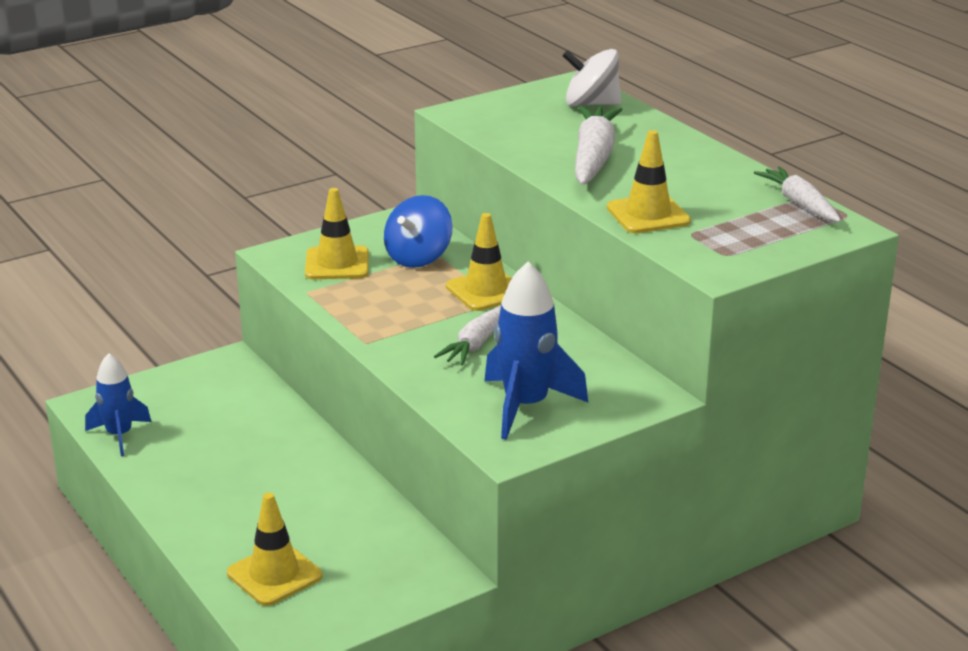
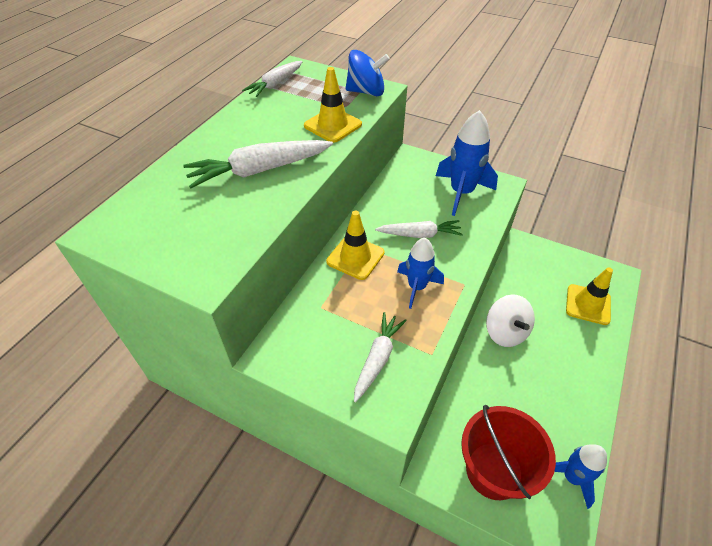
camera: 120 degrees left, 20 degrees up
yellow traffic cone [305,188,369,279] -> white carrot [354,312,407,402]
blue spinning top [384,195,452,268] -> blue spinning top moved to [346,50,389,96]
white spinning top [562,49,621,106] -> white spinning top moved to [486,295,535,347]
none -> blue rocket [397,238,444,309]
none -> red bucket [461,405,556,500]

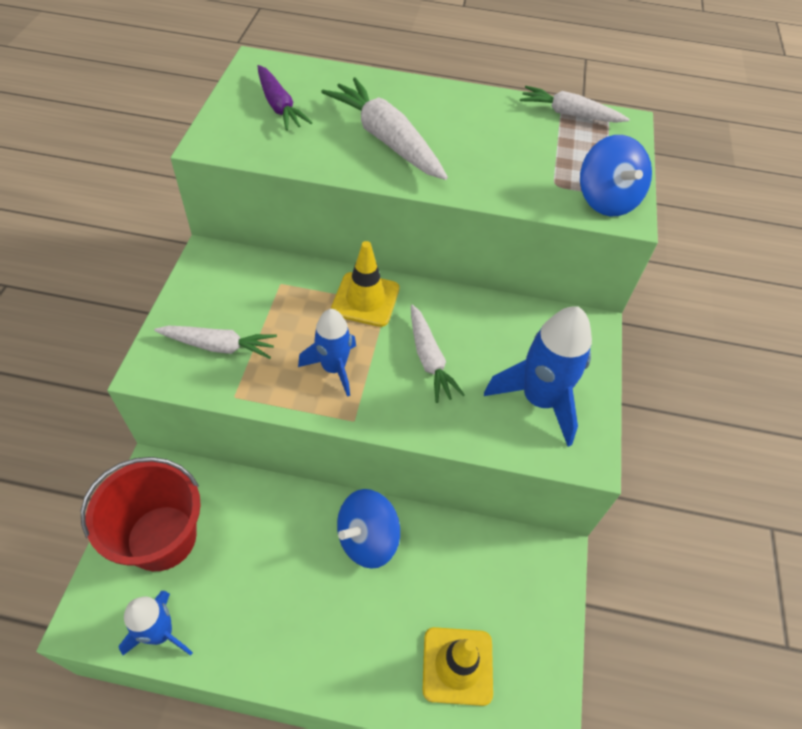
camera: 70 degrees right, 5 degrees up
yellow traffic cone [304,67,362,143] -> none
white spinning top [486,295,535,347] -> blue spinning top [337,489,400,569]
none -> purple carrot [257,65,312,131]

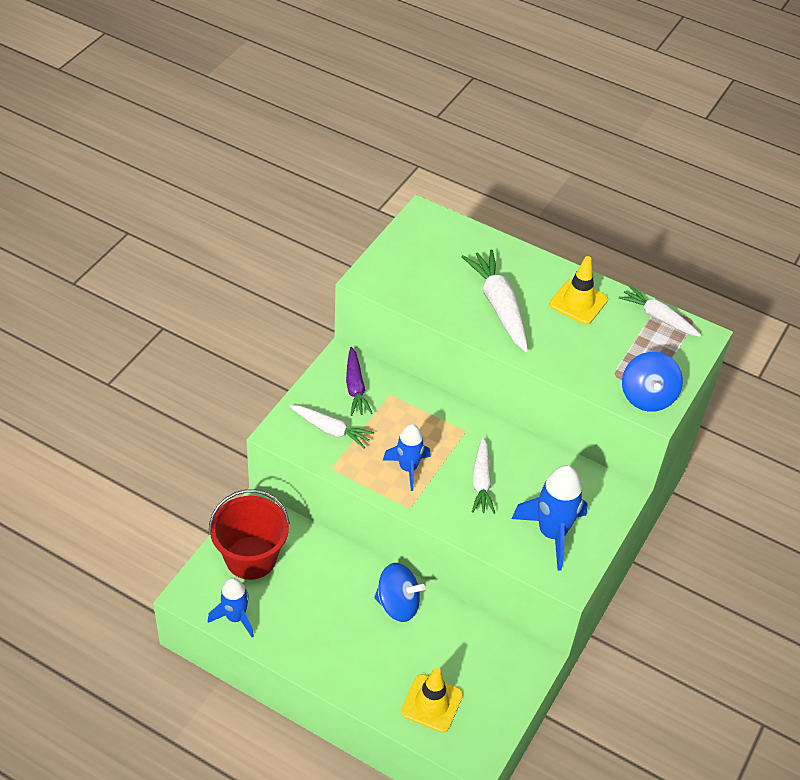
camera: 20 degrees right, 5 degrees down
purple carrot [257,65,312,131] -> purple carrot moved to [346,347,373,416]
yellow traffic cone [331,241,400,327] -> yellow traffic cone moved to [549,256,608,325]
blue spinning top [337,489,400,569] -> blue spinning top turned 150 degrees counterclockwise [375,563,425,622]

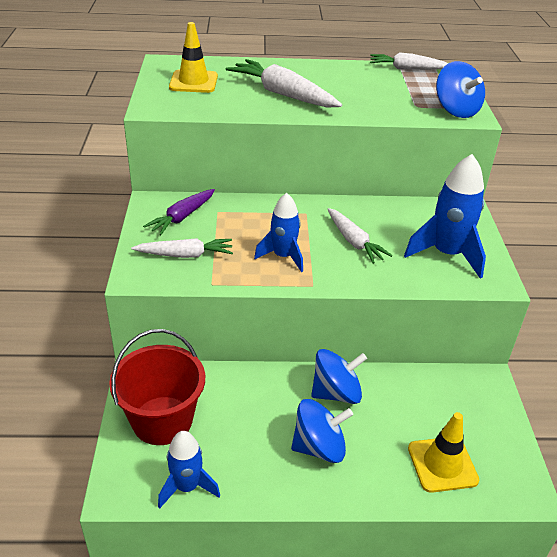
camera: 30 degrees left, 10 degrees down
purple carrot [346,347,373,416] -> purple carrot turned 75 degrees clockwise [143,189,215,235]
yellow traffic cone [549,256,608,325] -> yellow traffic cone moved to [169,22,218,93]
none -> blue spinning top [291,399,353,463]

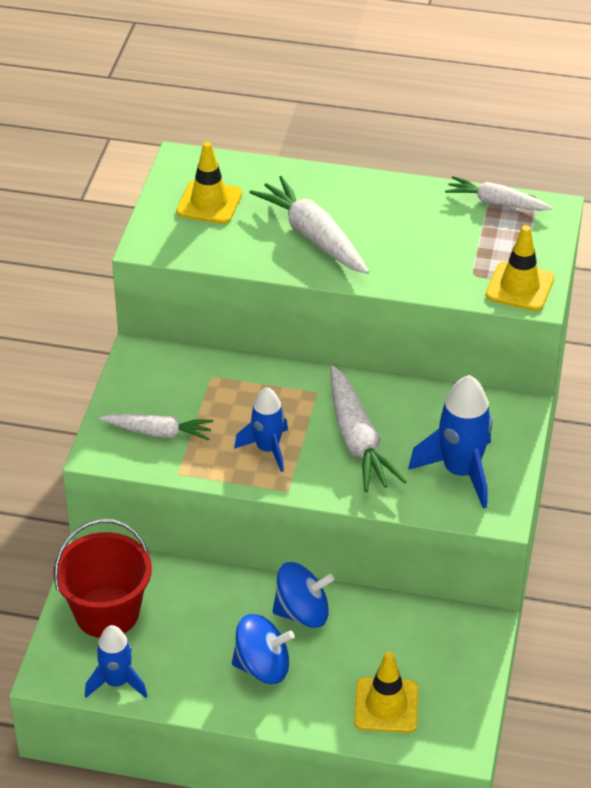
camera: 15 degrees right, 5 degrees up
purple carrot [143,189,215,235] -> none
white carrot [328,208,393,263] -> white carrot [330,365,407,492], size x1.54
blue spinning top [436,61,485,118] -> yellow traffic cone [486,225,554,311]

